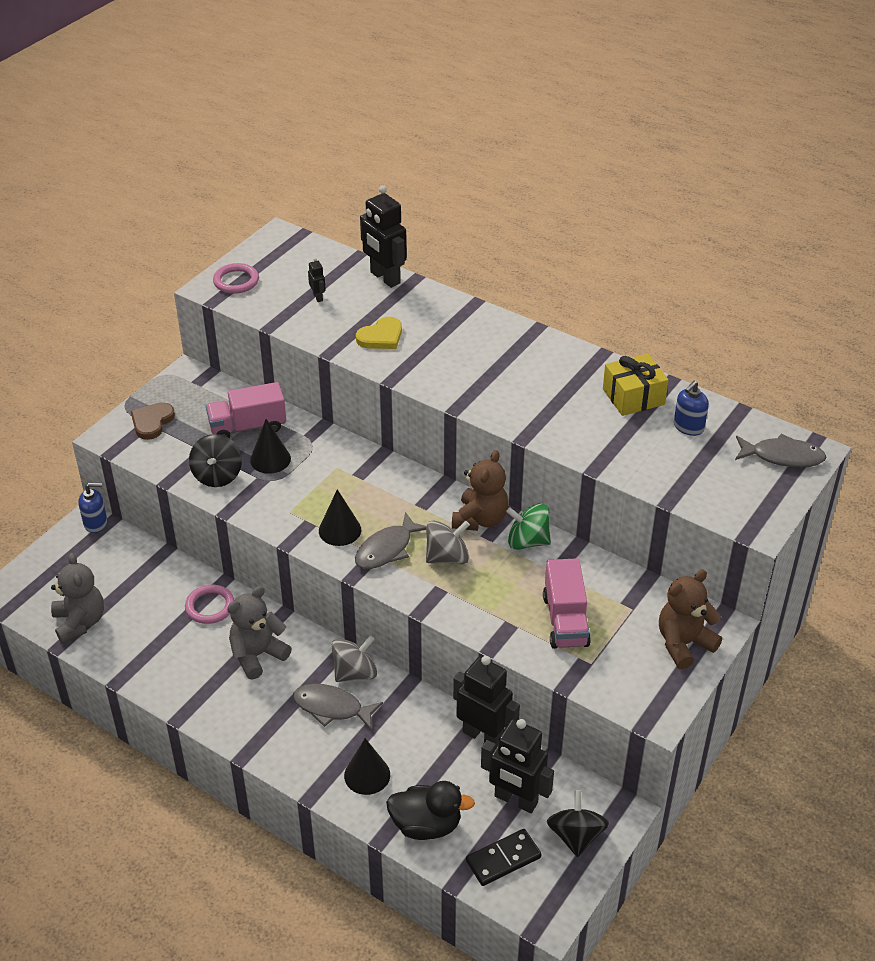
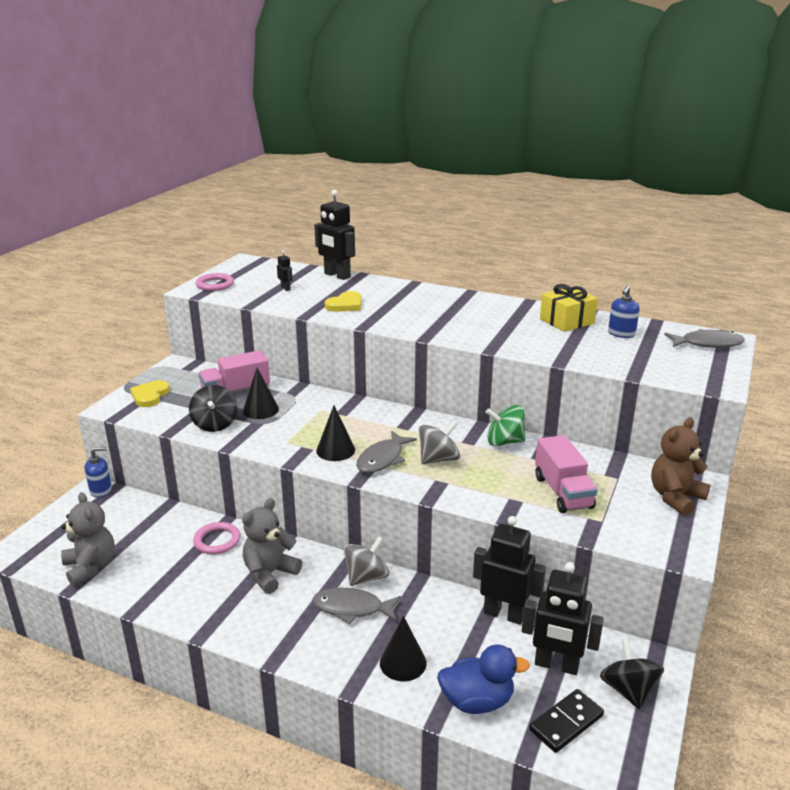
camera: 10 degrees left, 15 degrees down
brown heart [131,402,175,440] -> yellow heart [130,380,170,407]
black duck [386,781,475,840] -> blue duck [437,645,530,714]
brown teddy bear [452,450,509,531] -> none

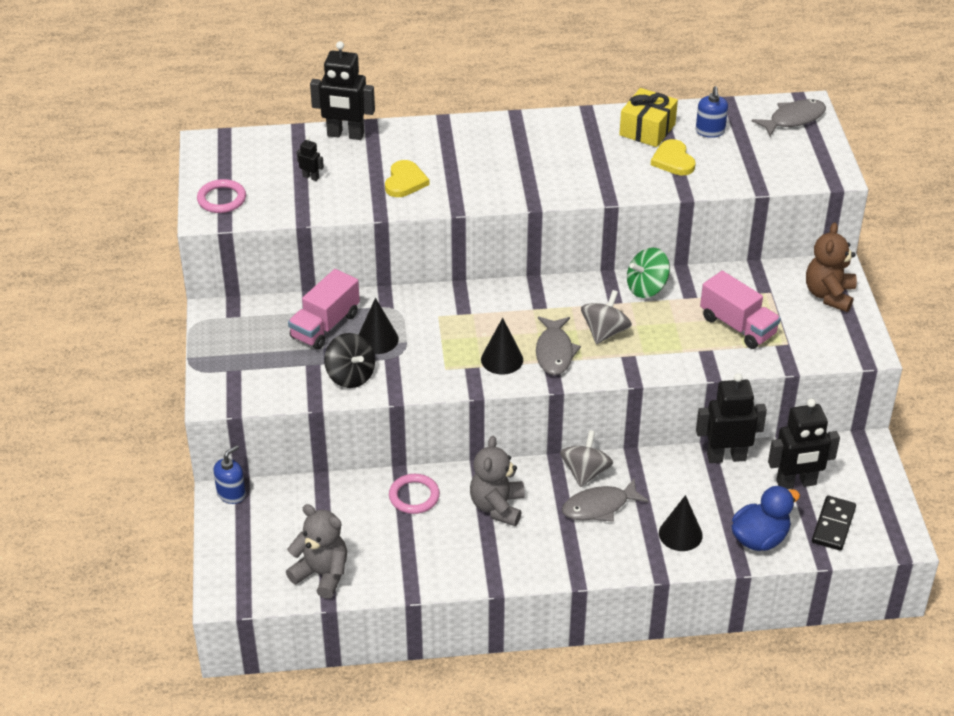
camera: 30 degrees left, 15 degrees up
yellow heart [130,380,170,407] -> yellow heart moved to [651,139,696,176]
black spinning top [600,639,664,709] -> none

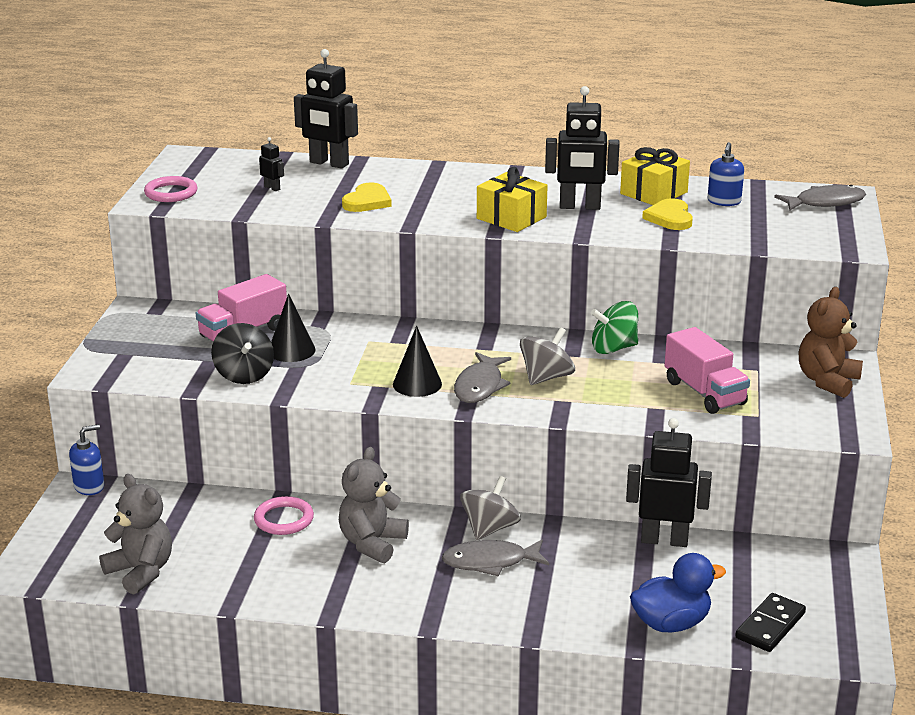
camera: 15 degrees right, 15 degrees down
black cone [659,495,703,551] -> none
black robot [768,399,840,489] -> black robot moved to [545,86,620,210]
none -> yellow gift [477,167,548,232]

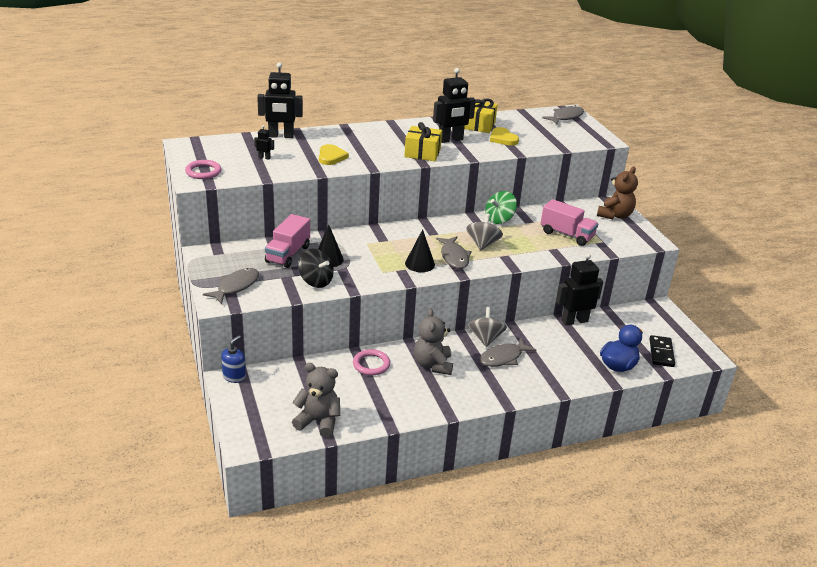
camera: 30 degrees left, 5 degrees up
blue soap dispenser [708,142,744,206] -> none
brown teddy bear [799,287,863,398] -> brown teddy bear turned 150 degrees counterclockwise [597,167,638,219]
none -> grey fish [203,268,259,304]

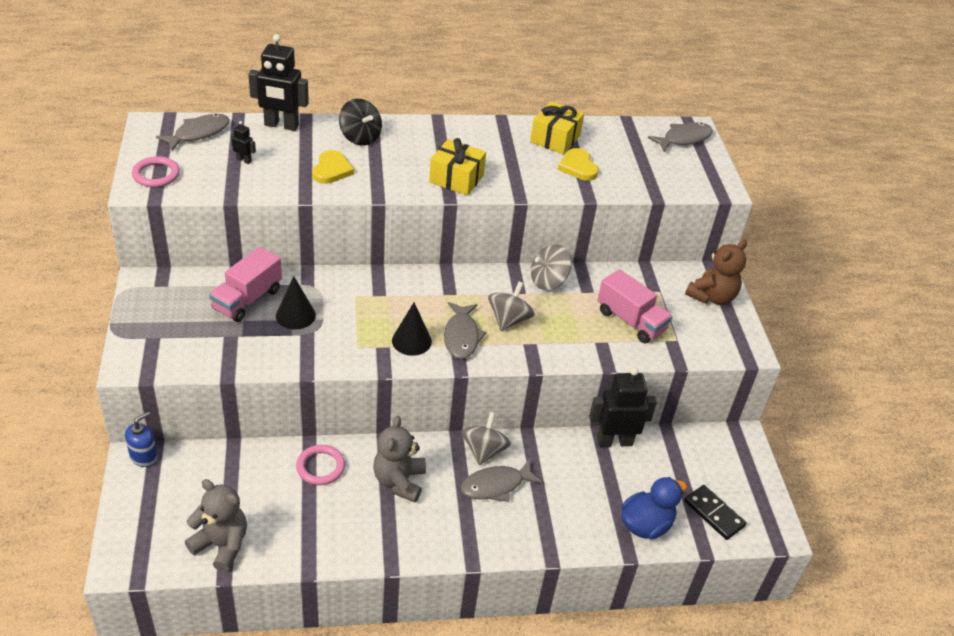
camera: 10 degrees right, 10 degrees up
grey fish [203,268,259,304] -> grey fish moved to [156,114,230,151]
black spinning top [299,249,334,288] -> black spinning top moved to [339,99,382,146]
black robot [433,68,476,143] -> none
green spinning top [485,191,517,224] -> grey spinning top [531,244,571,290]
black domino [649,335,675,367] -> black domino turned 60 degrees counterclockwise [684,485,746,540]

